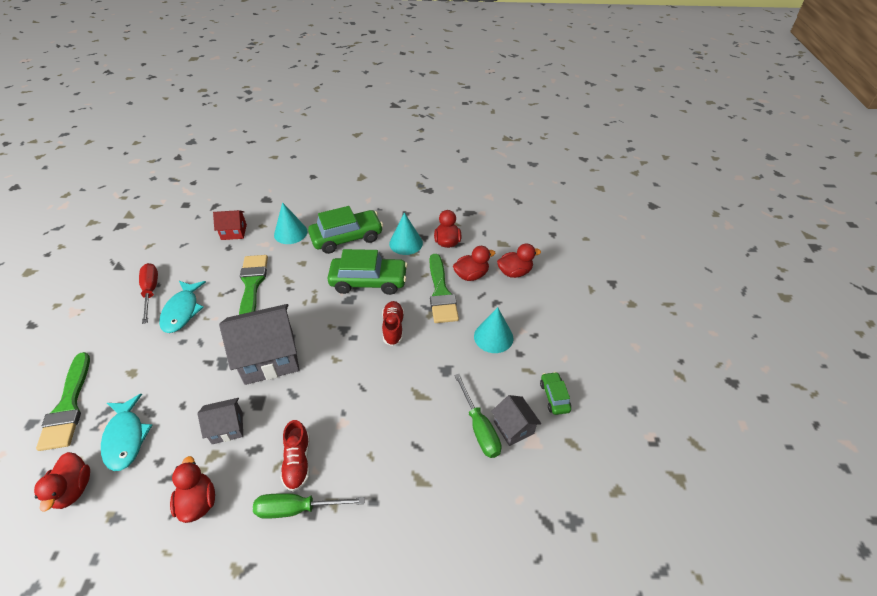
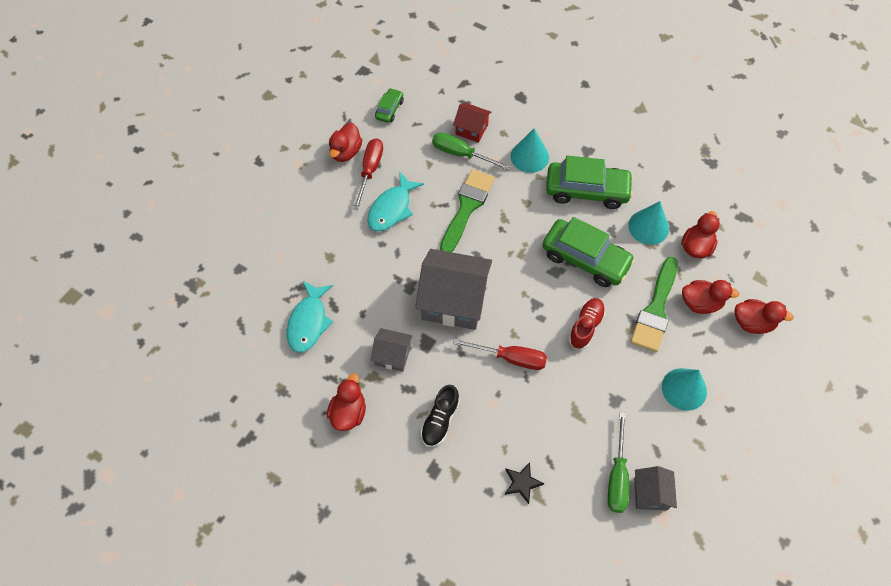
camera: 30 degrees right, 15 degrees up
red duck [34,452,90,512] -> red duck moved to [329,123,362,162]
green brush [36,352,90,451] -> none
green screwdriver [253,493,365,519] -> green screwdriver moved to [432,132,511,170]
red shoe [280,420,310,492] -> black shoe [421,385,460,447]
green car [540,372,571,415] -> green car moved to [375,88,404,123]
none -> red screwdriver [453,338,547,370]
none -> black star [505,462,545,504]

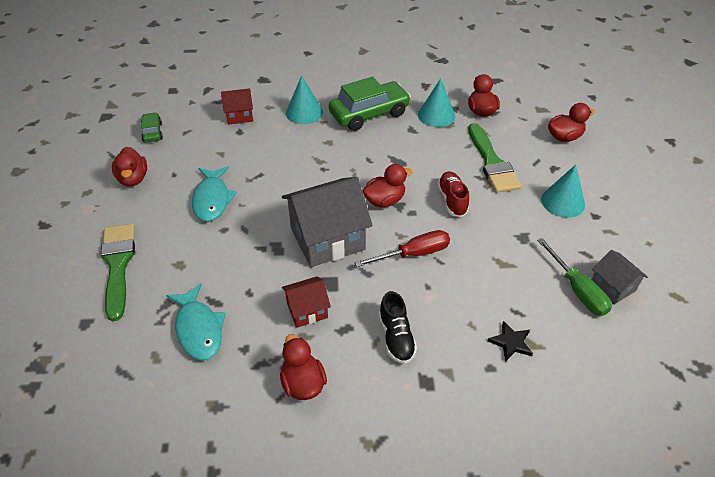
camera: 35 degrees left, 15 degrees down
red screwdriver [353,138,383,210] -> none
grey house [371,328,413,372] -> red house [282,276,331,328]
green screwdriver [432,132,511,170] -> none
green brush [440,169,495,252] -> green brush moved to [101,224,135,321]
green car [542,217,635,287] -> none
red duck [682,280,740,314] -> red duck moved to [363,164,412,208]

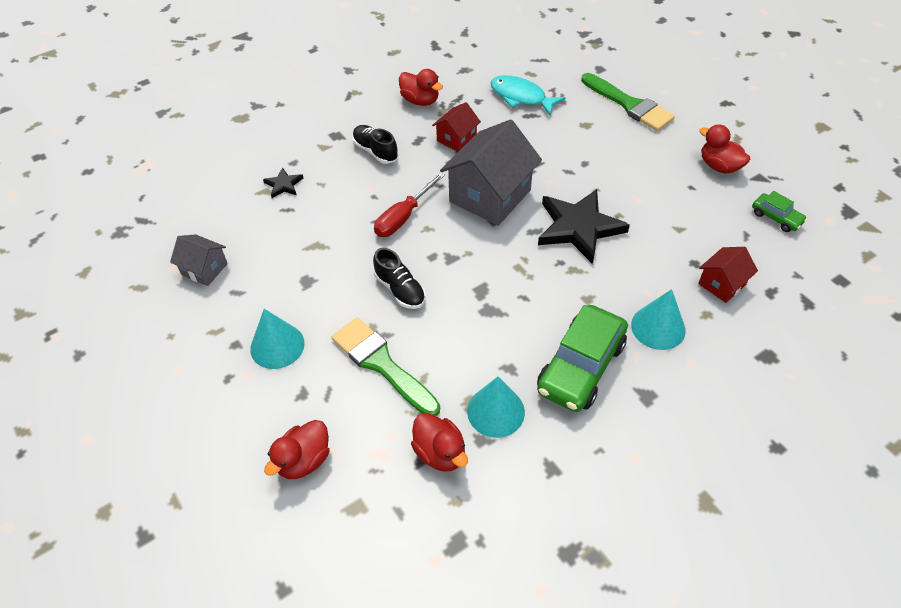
camera: 150 degrees right, 5 degrees up
turquoise fish [192,166,237,222] -> none
red duck [363,164,412,208] -> none
red shoe [437,172,469,217] -> black shoe [373,248,426,309]
green screwdriver [537,238,612,316] -> none
none -> black star [538,189,630,264]

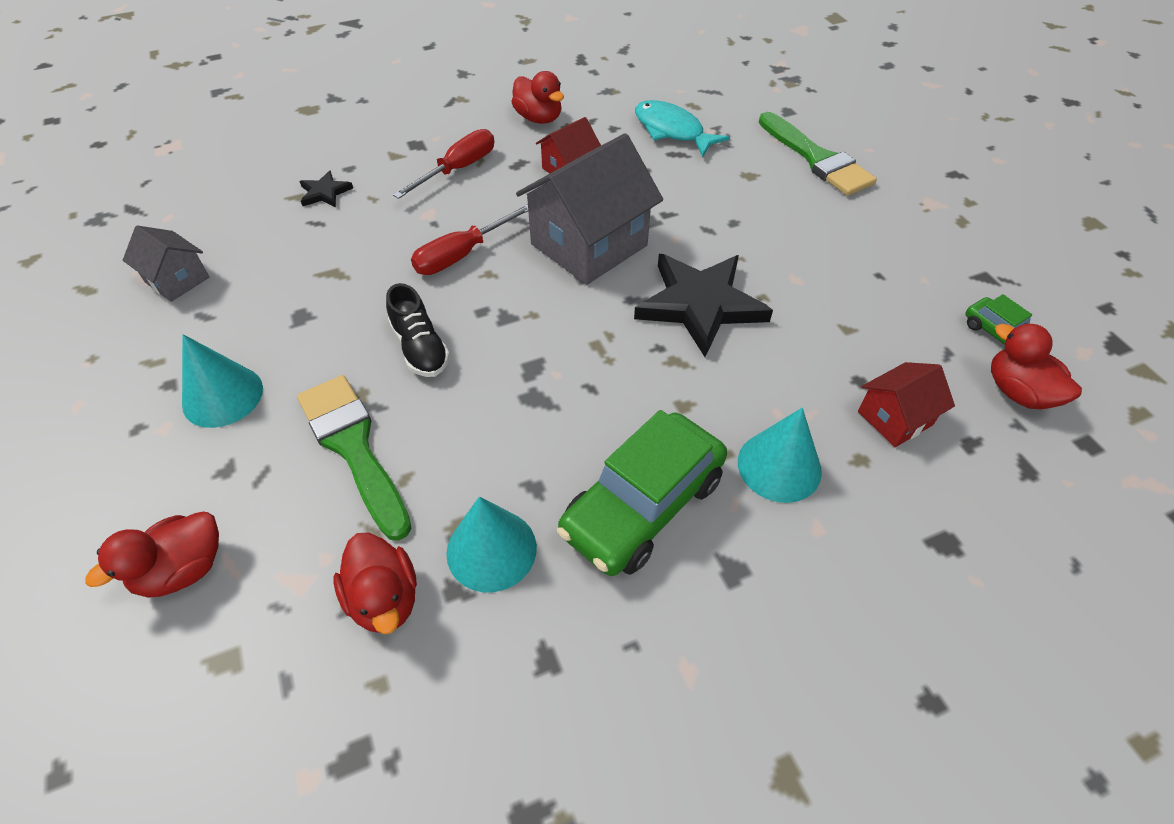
camera: 10 degrees right, 0 degrees up
black shoe [352,125,398,164] -> red screwdriver [393,129,494,199]
red duck [699,124,750,174] -> red duck moved to [991,323,1082,409]

